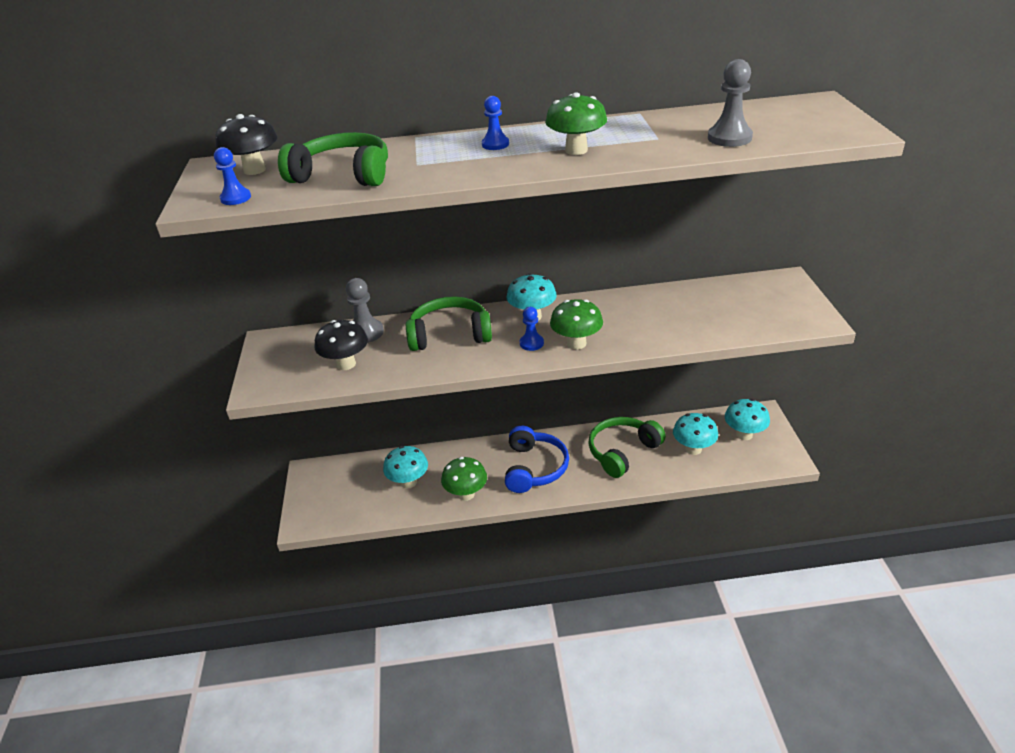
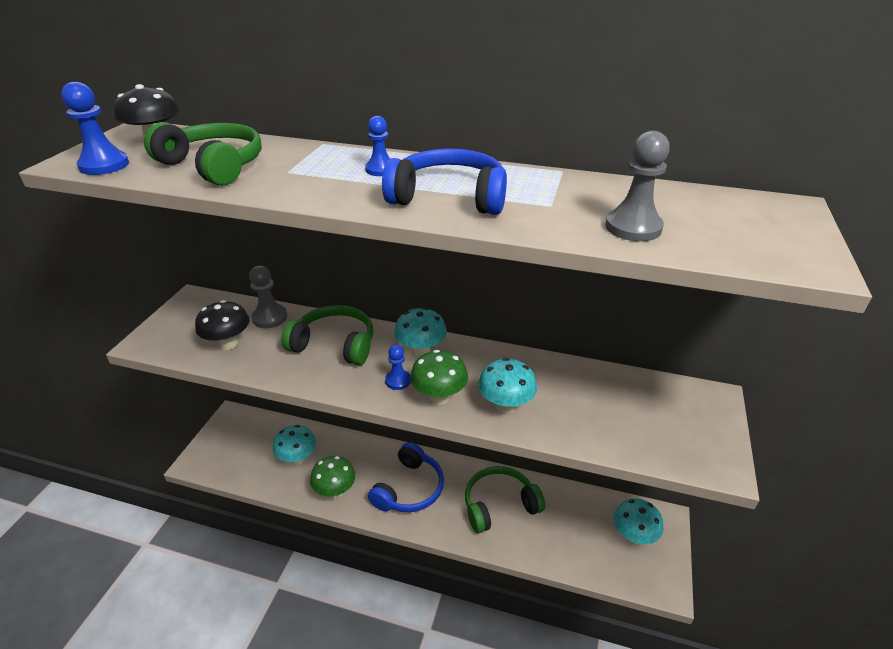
camera: 20 degrees right, 0 degrees up
blue pawn [214,147,251,205] -> blue pawn [61,82,129,175], size x1.52
green mushroom [545,92,607,155] -> blue headphones [382,148,507,215]
turquoise mushroom [673,413,718,455] -> turquoise mushroom moved to [478,358,537,414]

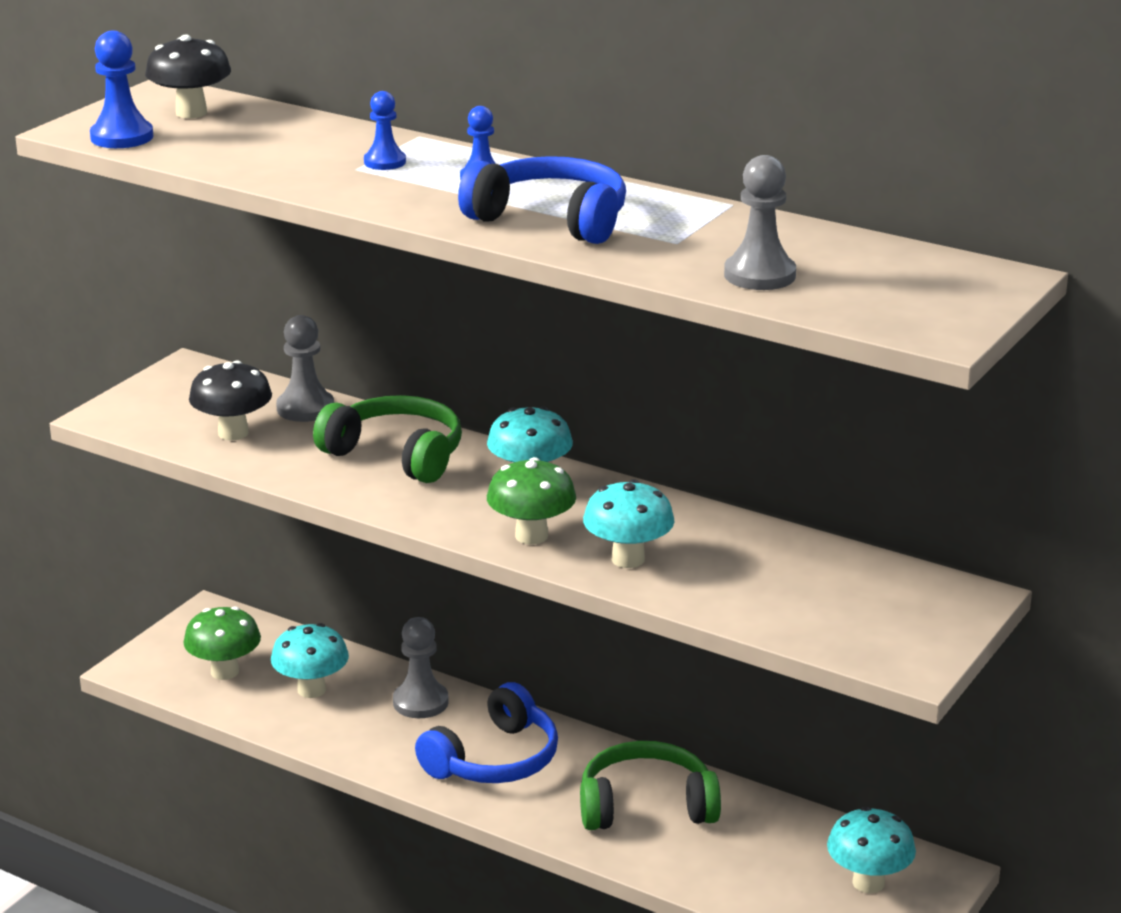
camera: 15 degrees right, 10 degrees down
green headphones [144,122,262,186] -> none
green mushroom [310,456,356,498] -> green mushroom moved to [183,606,261,680]
blue pawn [385,345,411,390] -> blue pawn moved to [364,91,406,170]
none -> grey pawn [393,617,449,718]

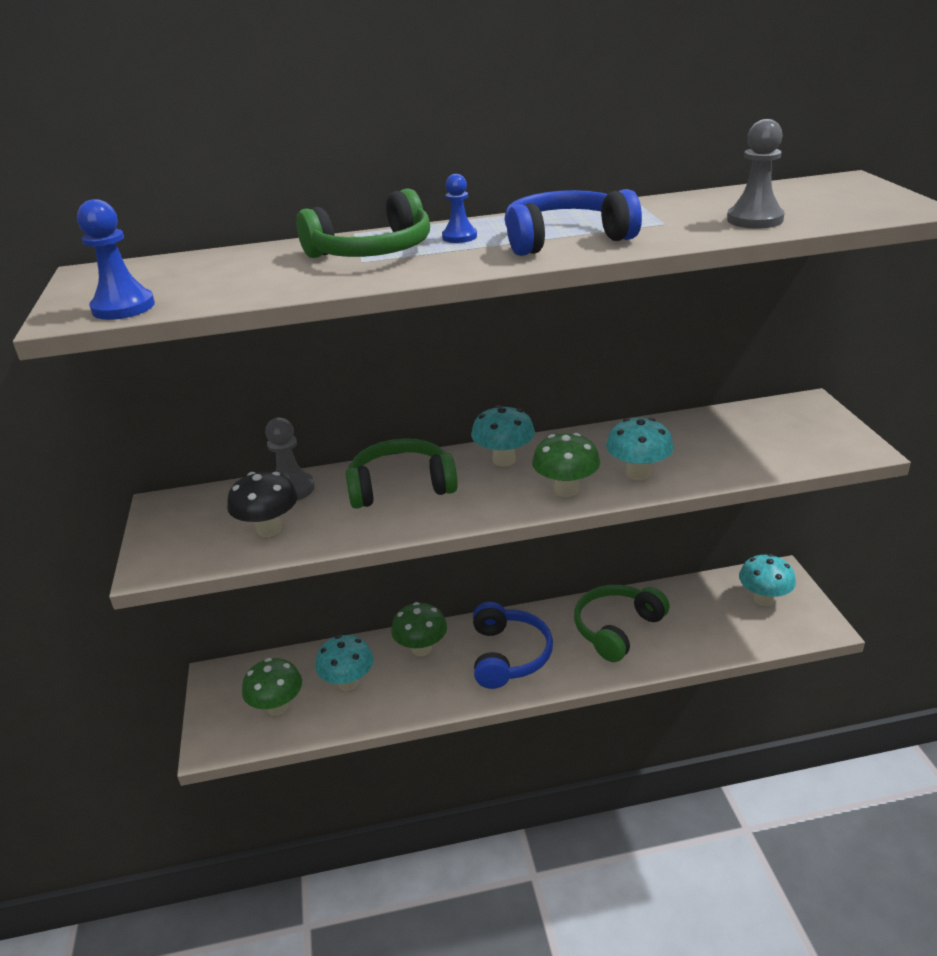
camera: 40 degrees left, 5 degrees up
black mushroom [145,35,231,118] -> none
blue pawn [364,91,406,170] -> green headphones [296,188,430,258]
grey pawn [393,617,449,718] -> green mushroom [391,602,447,656]

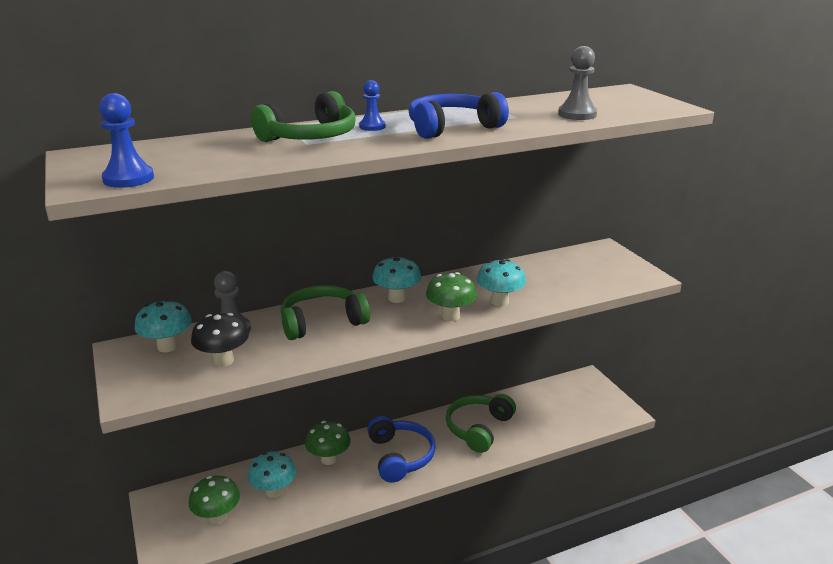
camera: 15 degrees left, 5 degrees down
turquoise mushroom [739,554,796,606] -> turquoise mushroom moved to [134,299,192,352]

